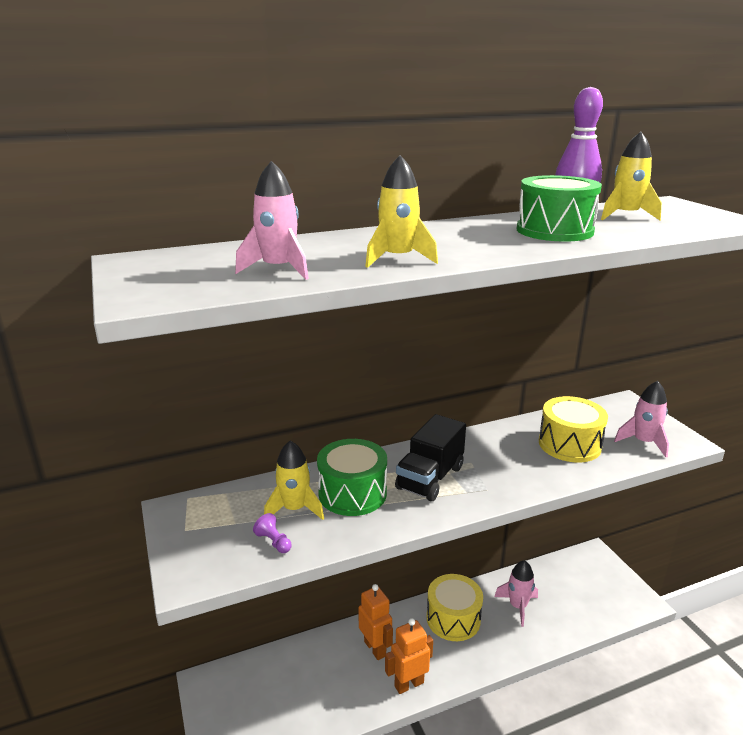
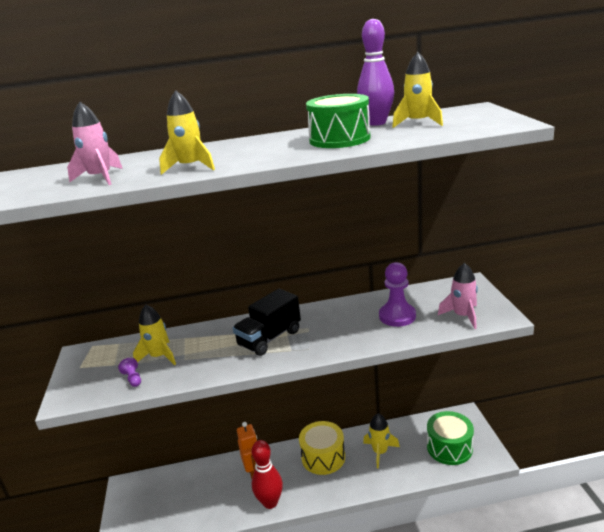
camera: 15 degrees right, 0 degrees up
green drum [317,439,387,516] -> green drum moved to [427,411,474,465]
orange robot [385,618,433,694] -> red bowling pin [252,440,283,509]
pink rocket [494,560,538,627] -> yellow rocket [363,413,400,469]
yellow drum [539,396,608,462] -> purple pawn [379,262,416,327]

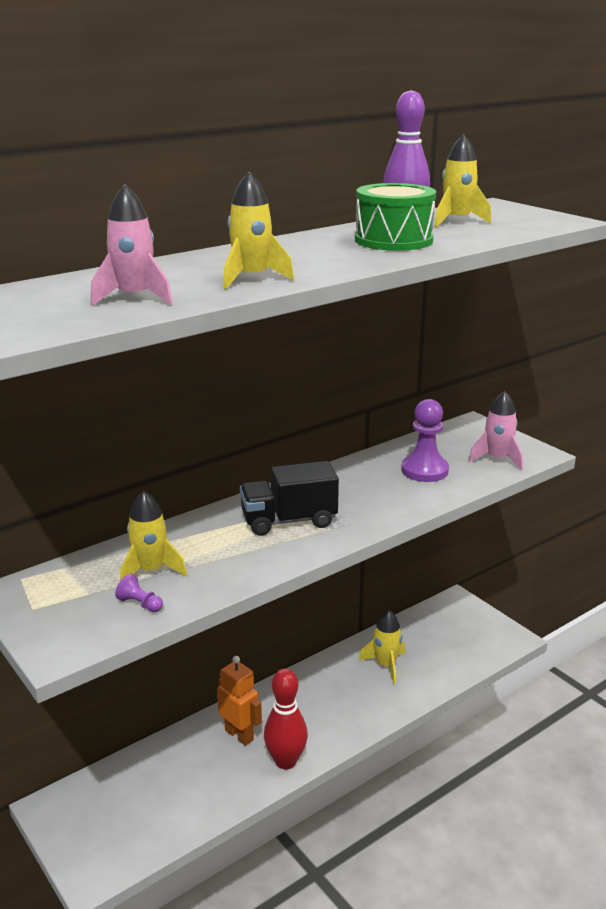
camera: 30 degrees left, 0 degrees up
black truck [233,289,301,356] -> black truck turned 60 degrees clockwise [240,461,339,536]
yellow drum [299,421,345,475] -> none
green drum [427,411,474,465] -> none

